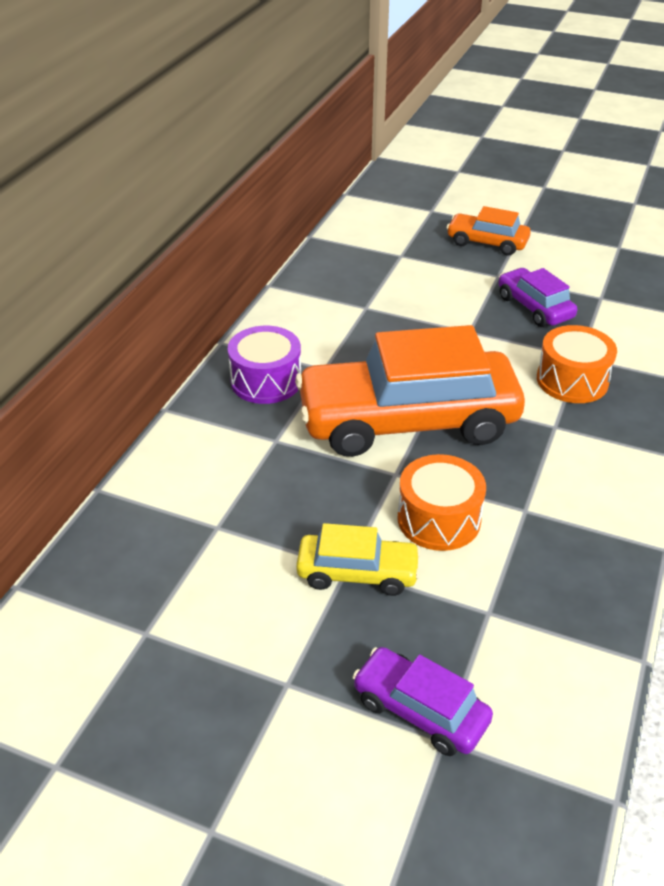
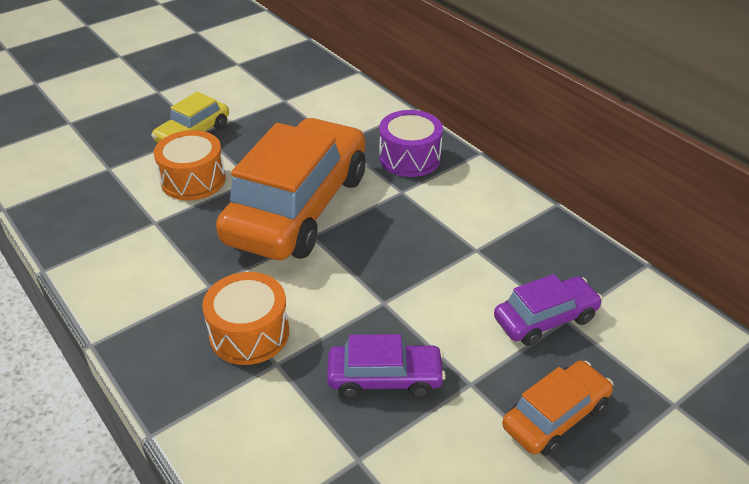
camera: 120 degrees right, 0 degrees up
purple car [352,647,493,756] -> purple car moved to [494,274,603,346]

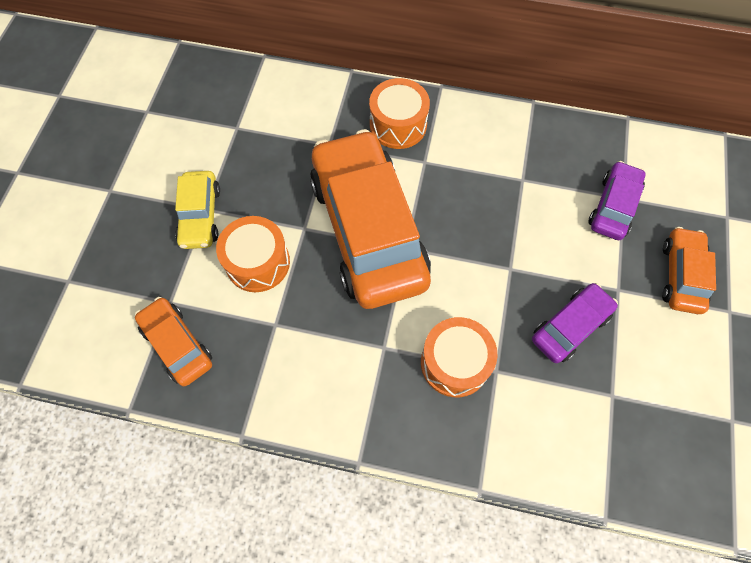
camera: 40 degrees left, 25 degrees up
purple drum [379,110,443,177] -> orange drum [369,78,430,149]
none -> orange car [135,297,212,386]

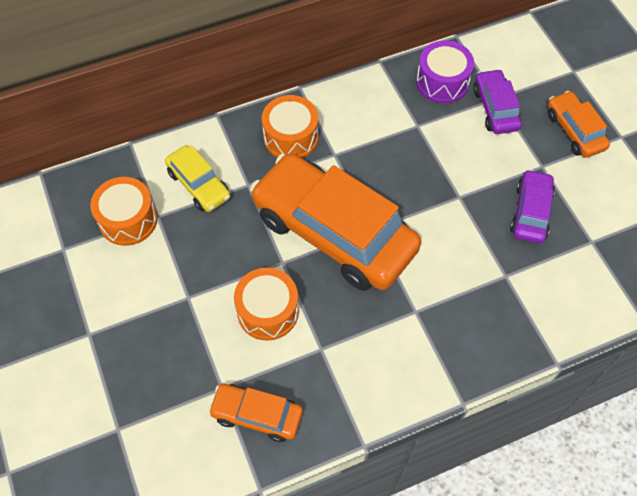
camera: 35 degrees left, 5 degrees down
yellow car [175,171,220,249] -> yellow car moved to [165,145,230,212]
orange drum [421,317,498,397] -> orange drum moved to [90,177,158,246]
none -> purple drum [416,40,474,103]

